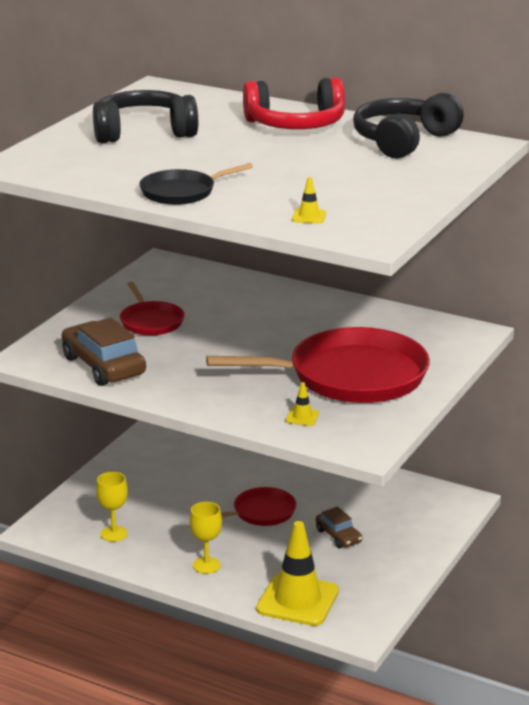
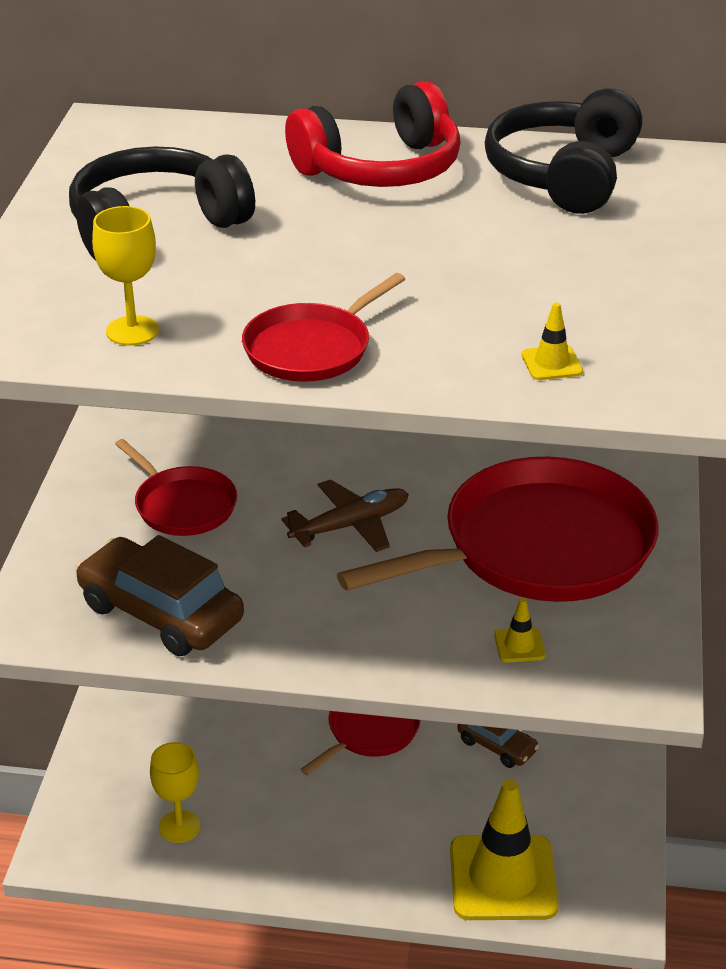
camera: 20 degrees left, 10 degrees up
black pan [139,163,253,205] -> red pan [242,273,405,382]
yellow goblet [190,502,222,574] -> yellow goblet moved to [92,206,159,346]
none -> brown plane [282,479,409,552]

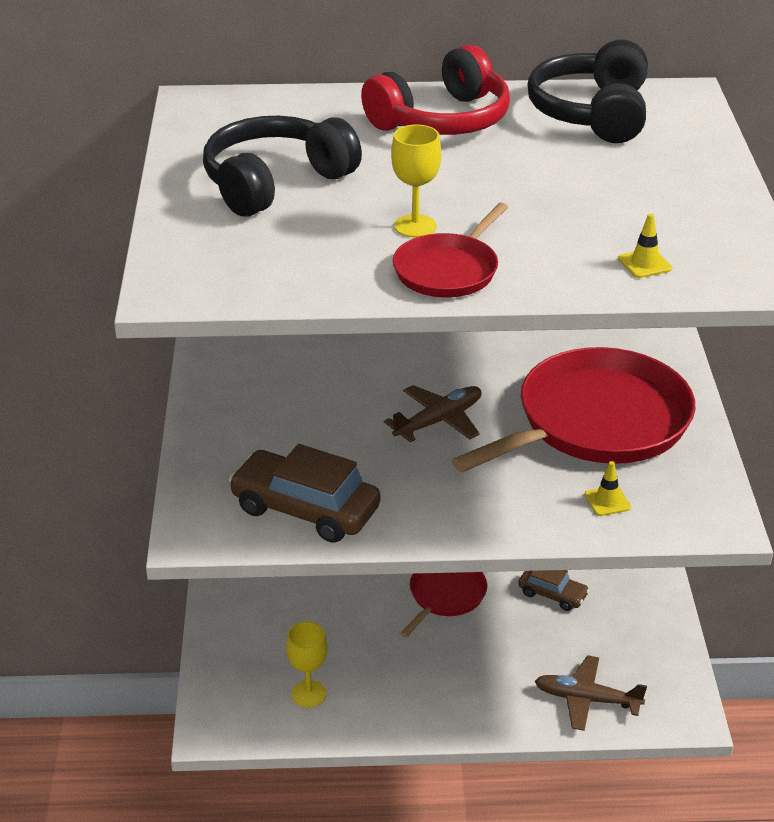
camera: 10 degrees left, 0 degrees up
yellow goblet [92,206,159,346] -> yellow goblet moved to [391,125,441,237]
red pan [115,439,237,536] -> none
yellow traffic cone [450,780,559,920] -> brown plane [535,655,647,731]

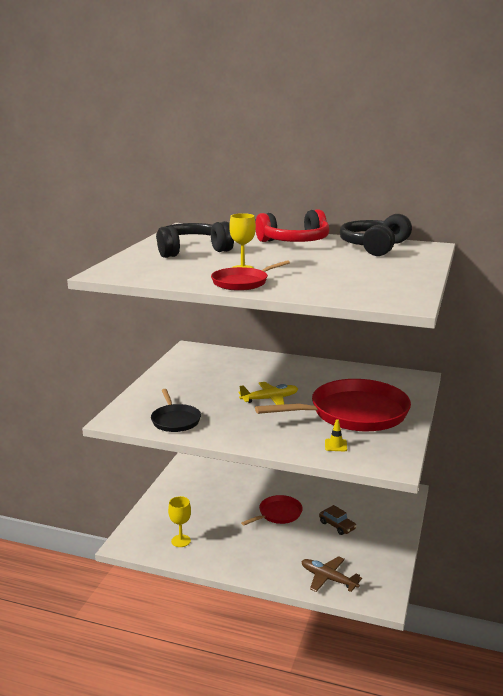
camera: 20 degrees right, 15 degrees down
brown car [228,444,381,543] -> black pan [151,389,201,432]
brown plane [384,385,482,442] -> yellow plane [238,382,298,405]
yellow traffic cone [618,214,672,278] -> none

